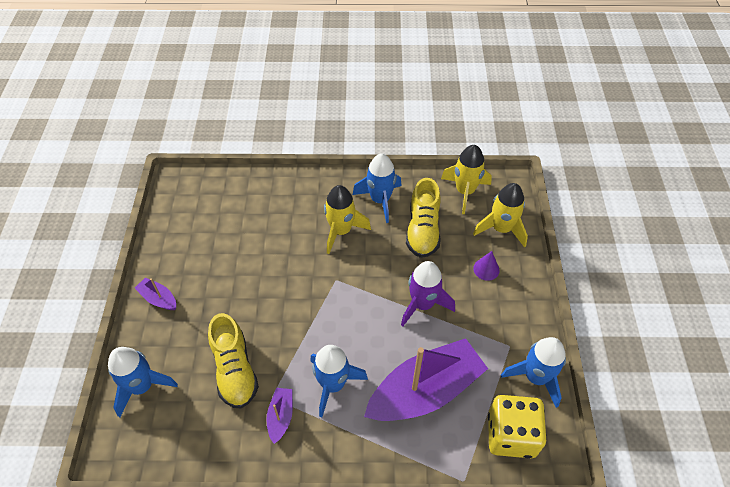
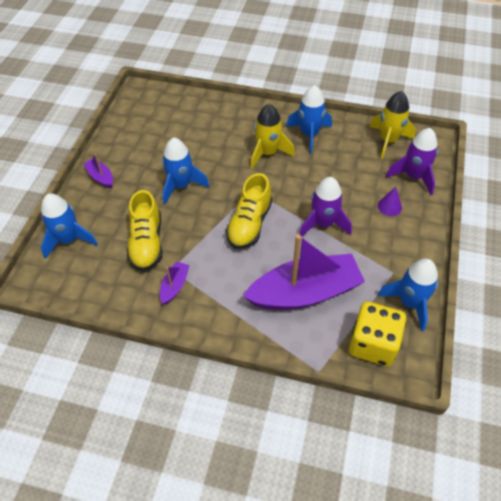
camera: 15 degrees right, 0 degrees up
blue rocket [311,345,368,417] -> blue rocket moved to [162,137,209,204]
yellow shoe [406,178,441,258] -> yellow shoe moved to [226,173,272,249]
yellow rocket [473,183,528,248] -> purple rocket [386,128,438,195]

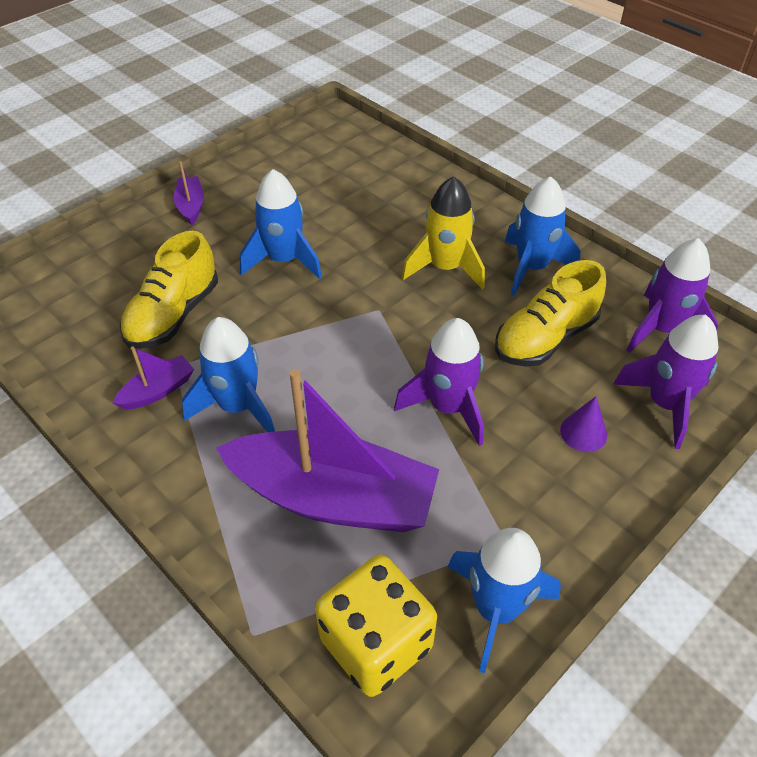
camera: 30 degrees right, 5 degrees down
blue rocket [41,193,98,259] -> blue rocket moved to [182,317,275,432]
yellow shoe [226,173,272,249] -> yellow shoe moved to [495,260,606,367]
yellow rocket [369,91,416,159] -> purple rocket [626,238,718,353]

